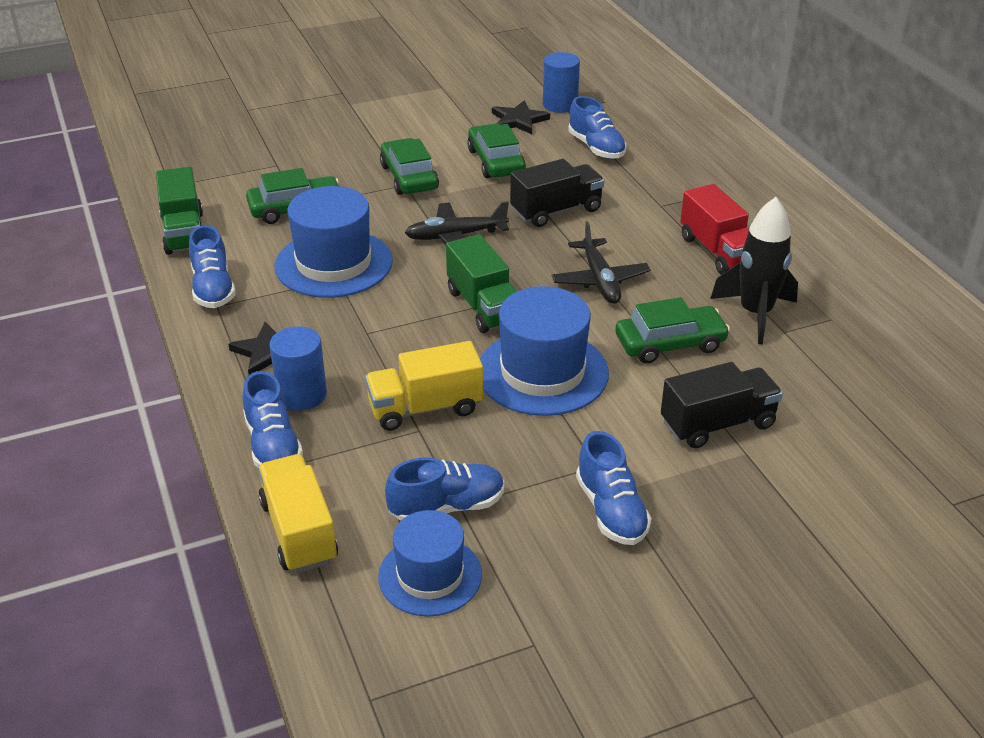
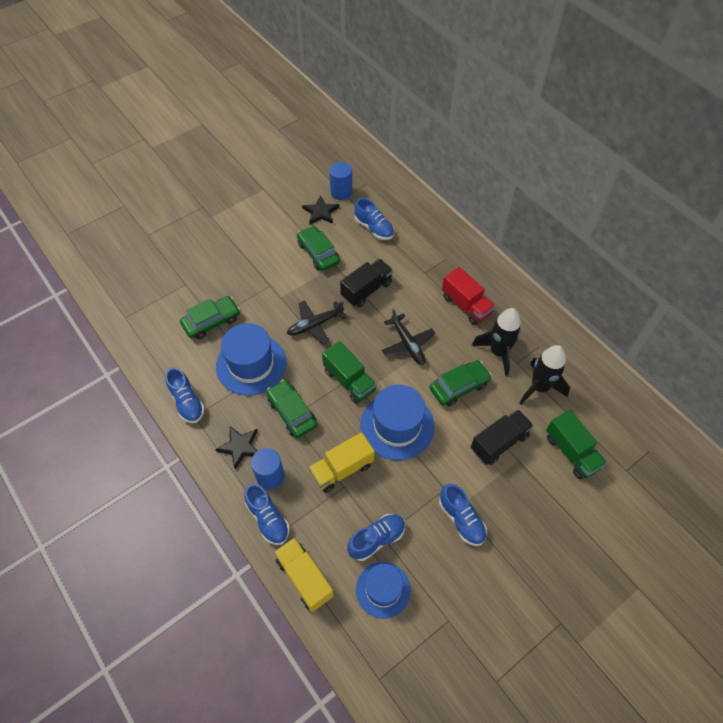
camera: 15 degrees left, 20 degrees up
green truck [156,167,203,255] -> green truck moved to [546,410,607,479]
green car [380,138,439,195] -> green car moved to [266,380,317,438]
none -> black rocket [520,345,570,405]

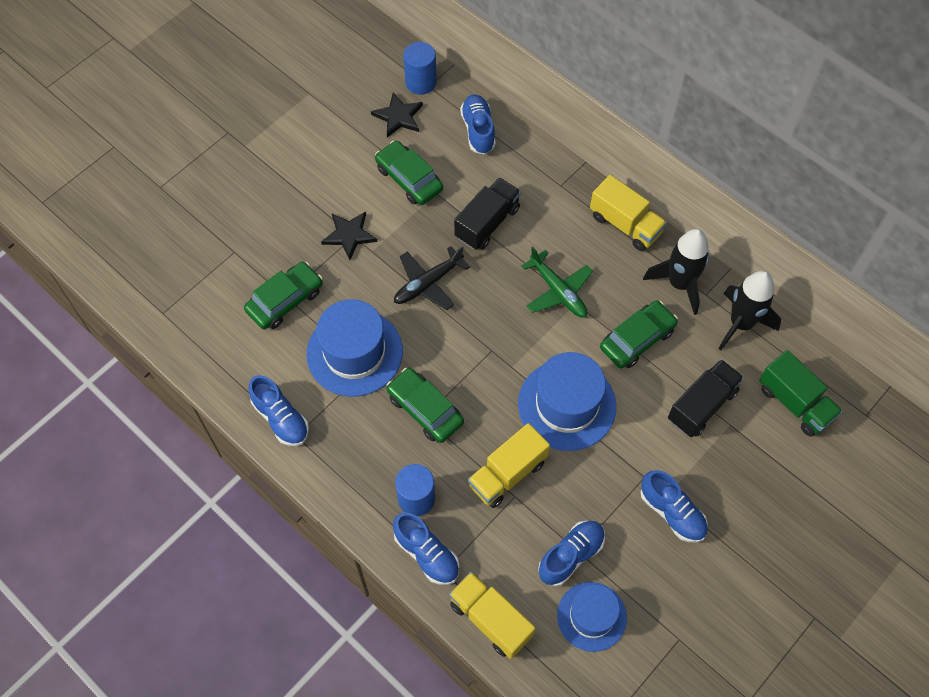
camera: 10 degrees left, 5 degrees up
black star [215,426,258,469] -> black star moved to [321,211,377,260]
green truck [322,341,376,404] -> none
blue shoe [354,198,394,240] -> blue shoe turned 135 degrees counterclockwise [460,94,496,154]
black plane [382,309,435,365] -> green plane [521,247,593,318]
red truck [442,267,495,325] -> yellow truck [590,175,667,251]

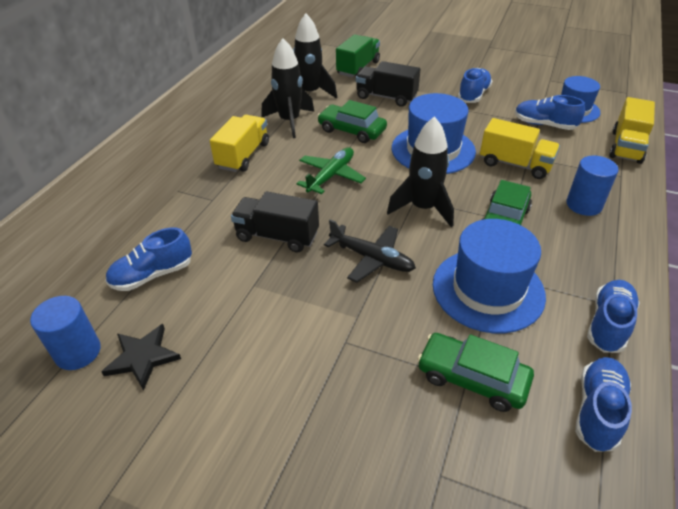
camera: 110 degrees left, 20 degrees down
black star [321,211,377,260] -> none
green car [375,141,443,205] -> none
blue shoe [393,512,459,585] -> blue shoe moved to [575,357,632,452]
none -> black rocket [387,116,454,227]

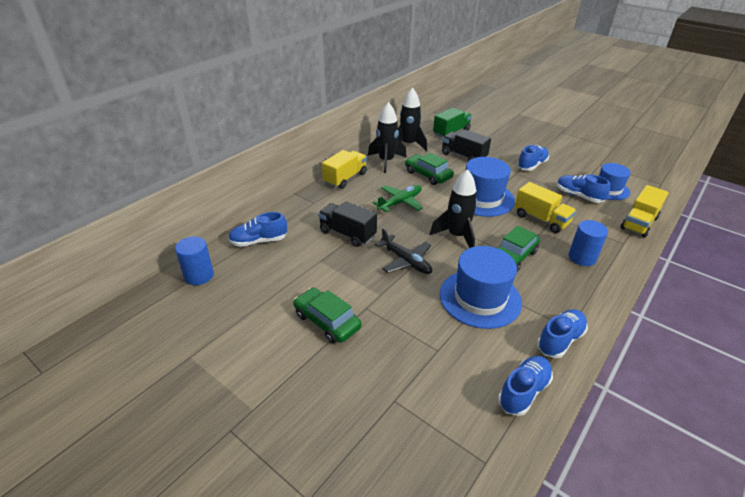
camera: 15 degrees right, 5 degrees down
black star [101,324,181,391] -> none
green car [417,333,534,412] -> green car moved to [293,287,361,343]

